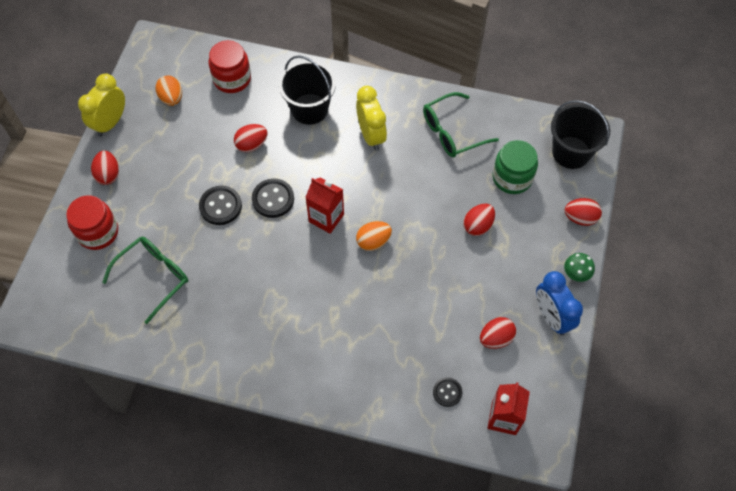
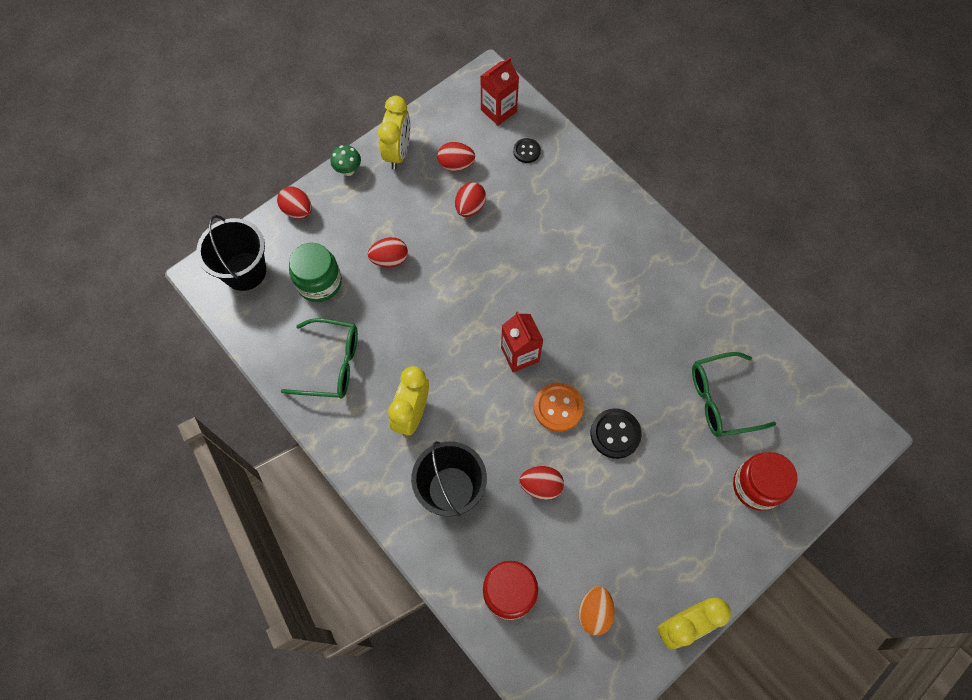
camera: 145 degrees left, 5 degrees up
red egg [91,151,119,185] -> red egg moved to [455,182,486,217]
black button [252,178,294,218] -> orange button [534,383,584,432]
orange egg [356,221,392,251] -> none
blue clock [536,271,583,335] -> yellow clock [378,96,410,169]

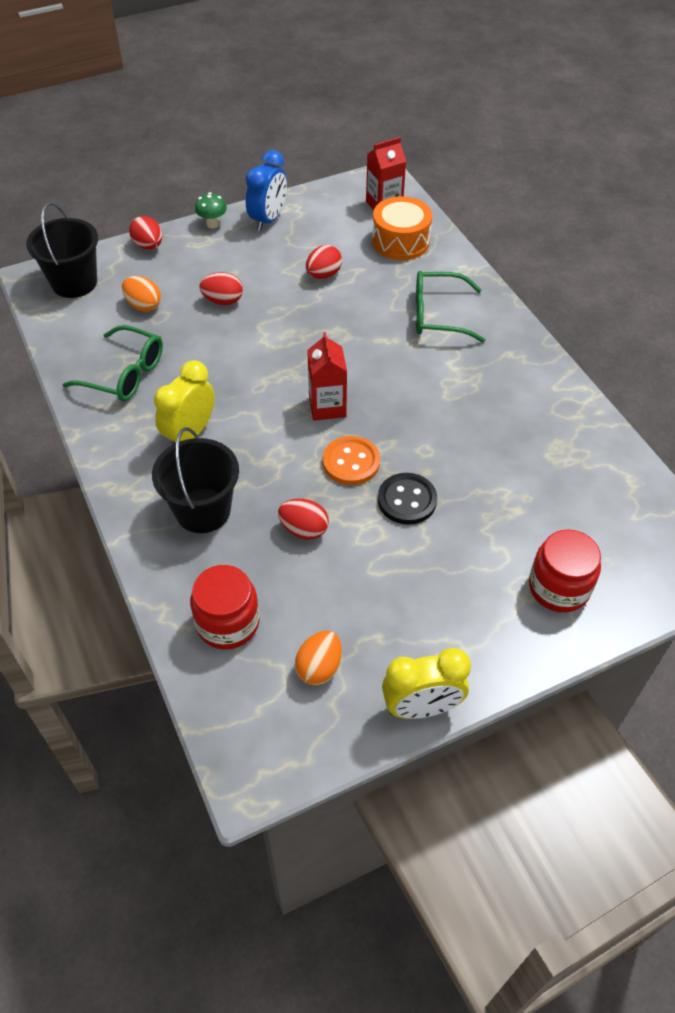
camera: 15 degrees right, 15 degrees down
green jar [289,243,342,302] -> orange egg [122,276,161,312]
yellow clock [378,96,410,169] -> blue clock [245,150,287,231]
red egg [437,142,475,171] -> none
black button [513,138,541,163] -> orange drum [372,196,432,260]
green glasses [692,352,776,437] -> green glasses moved to [416,271,485,343]

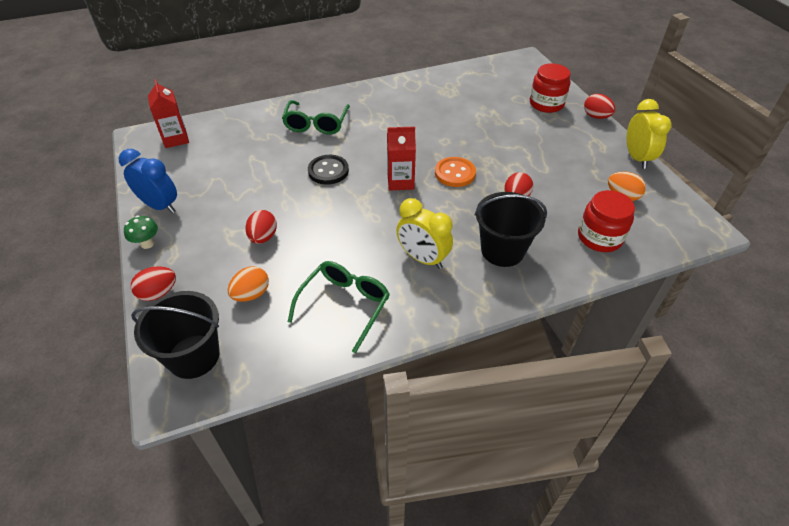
camera: 85 degrees left, 5 degrees down
red egg [306,245,342,279] -> red egg moved to [584,94,615,119]
orange drum [372,196,432,260] -> none
black button [378,473,437,525] -> black button moved to [308,155,349,185]

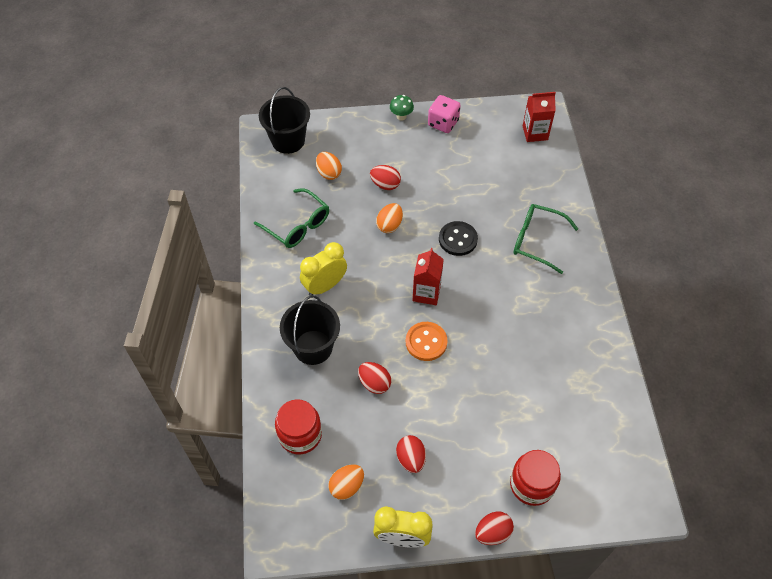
camera: 105 degrees right, 10 degrees up
blue clock [119,149,177,213] -> pink dice [428,95,461,133]
red egg [131,266,176,301] -> red egg moved to [396,435,426,473]
none -> orange egg [376,203,403,233]

